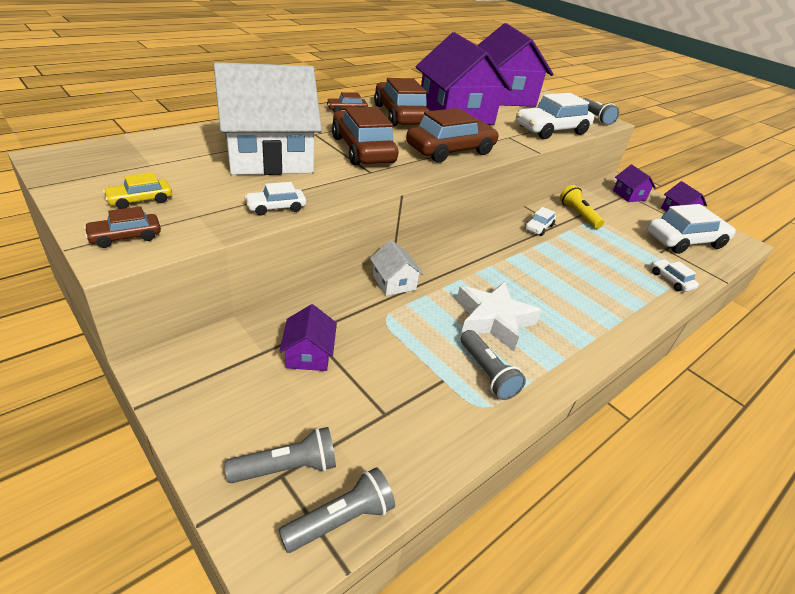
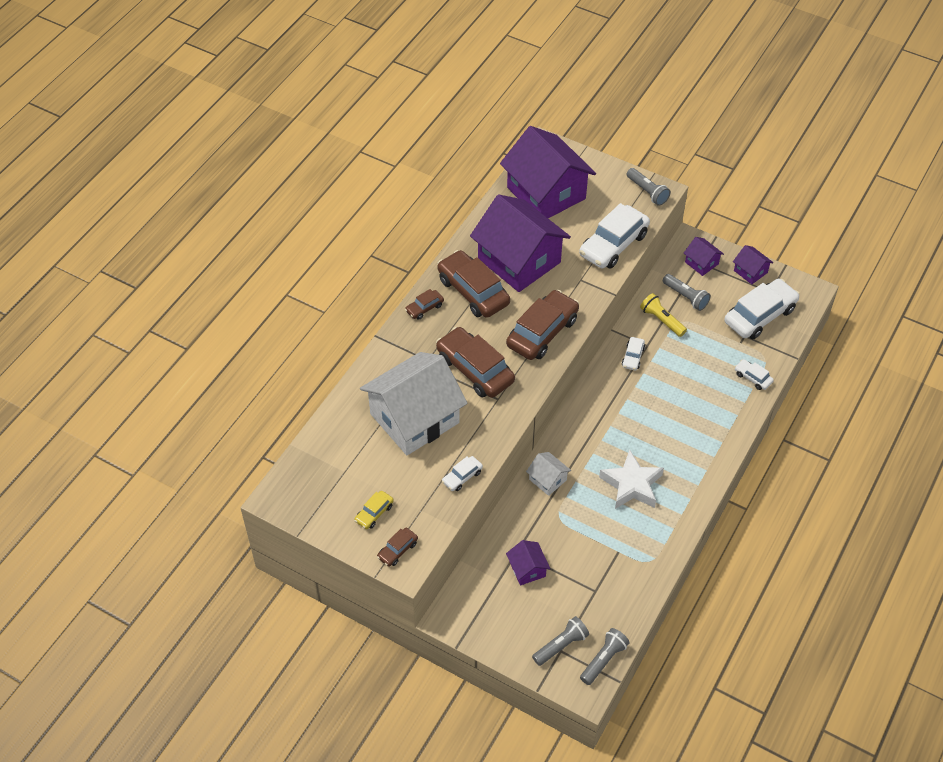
camera: 15 degrees left, 15 degrees up
grey flashlight [461,330,526,400] -> grey flashlight moved to [663,274,711,311]

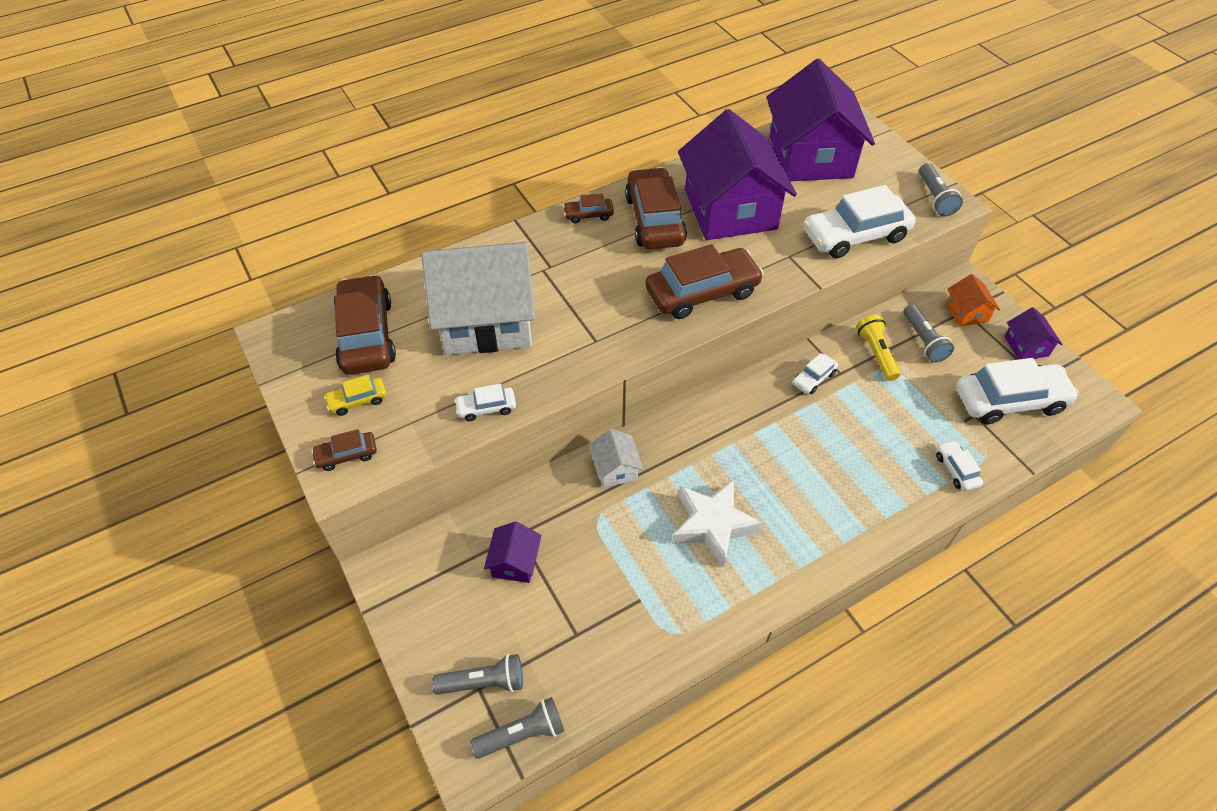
camera: 30 degrees right, 0 degrees up
brown car [436,327,515,398] -> brown car moved to [333,274,396,375]
purple house [684,237,724,276] -> orange house [946,274,1000,326]

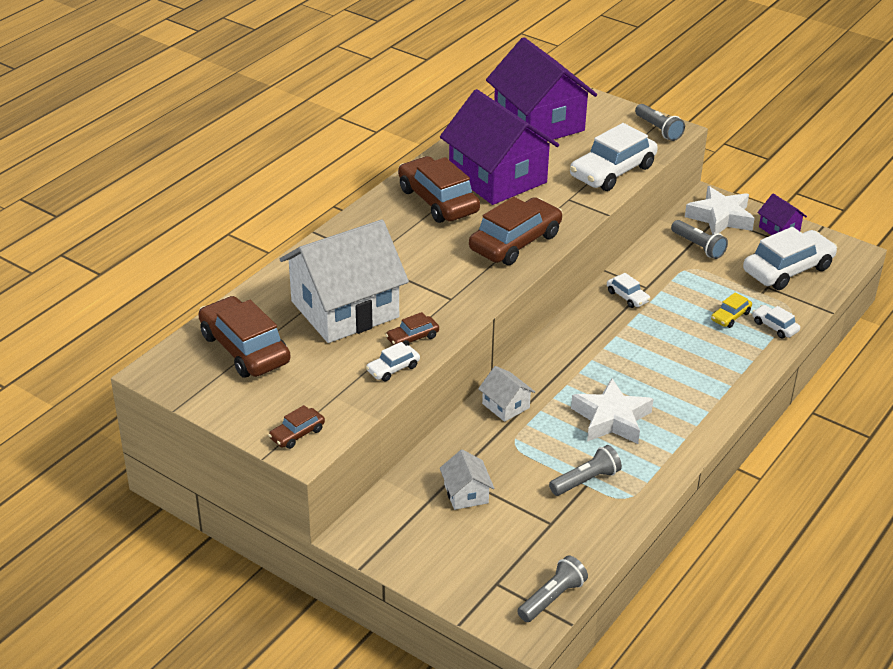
camera: 25 degrees left, 15 degrees down
yellow car [324,375,387,416] -> yellow car moved to [711,293,752,328]
grey flashlight [432,654,523,695] -> grey flashlight moved to [549,445,622,496]
purple house [484,521,541,583] -> white house [440,450,494,510]
brown car [563,193,614,223] -> brown car moved to [385,312,439,346]
white car [793,353,838,394] -> white car turned 60 degrees counterclockwise [607,273,650,308]
yellow flashlight [856,315,901,381] -> none
orange house [946,274,1000,326] -> white star [685,186,755,234]

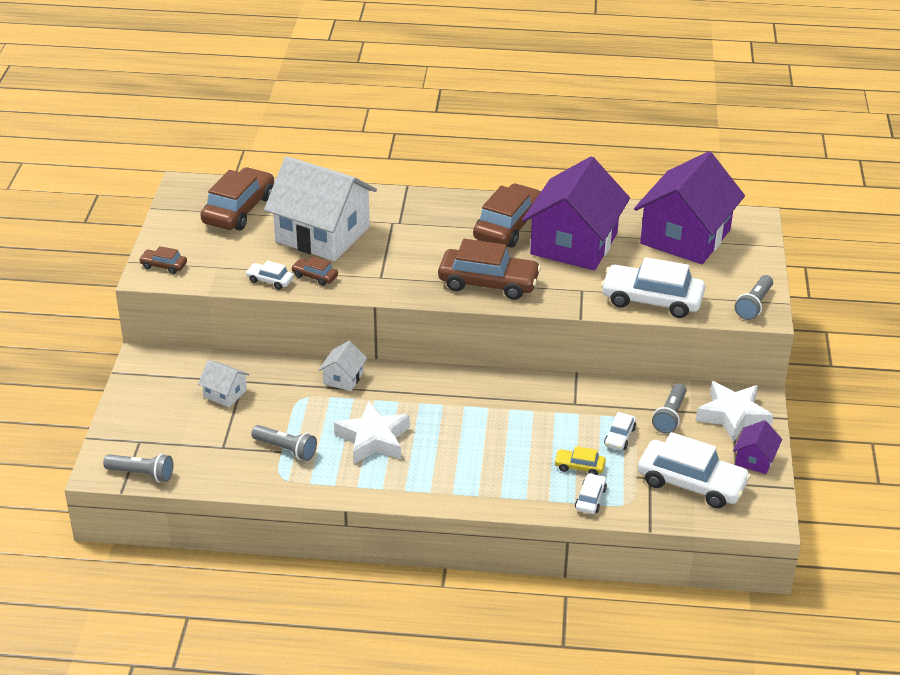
camera: 60 degrees right, 0 degrees up
white house [440,450,494,510] -> white house turned 75 degrees clockwise [198,360,250,407]
white car [607,273,650,308] -> white car moved to [604,412,636,450]

